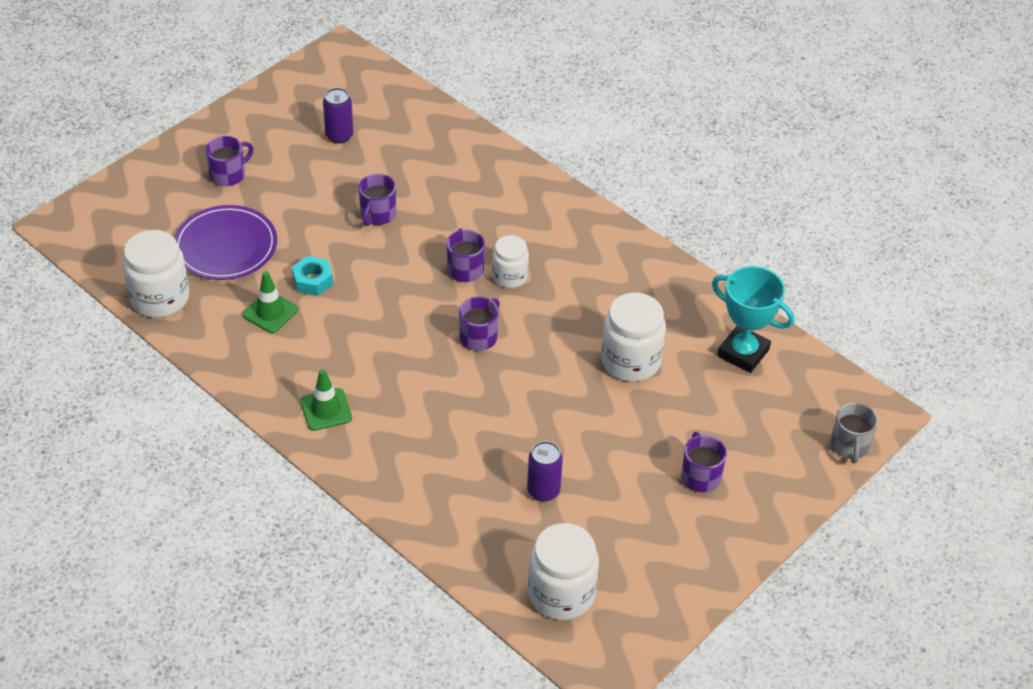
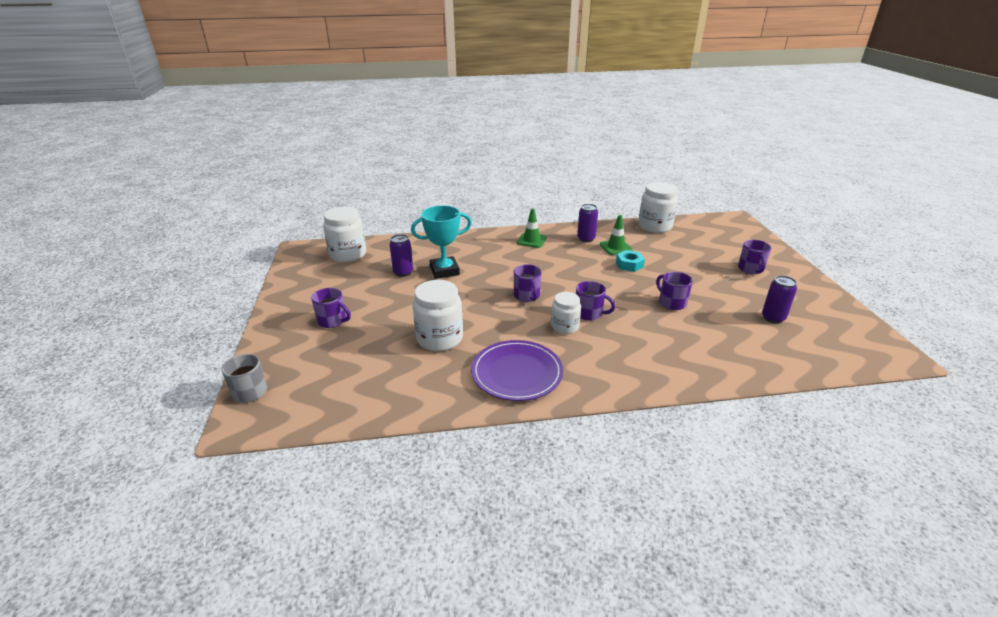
camera: 130 degrees right, 15 degrees down
purple plate [174,205,277,280] -> purple plate moved to [471,340,563,401]
turquoise trophy [712,266,794,373] -> turquoise trophy moved to [411,205,472,279]
none -> purple can [577,204,598,242]

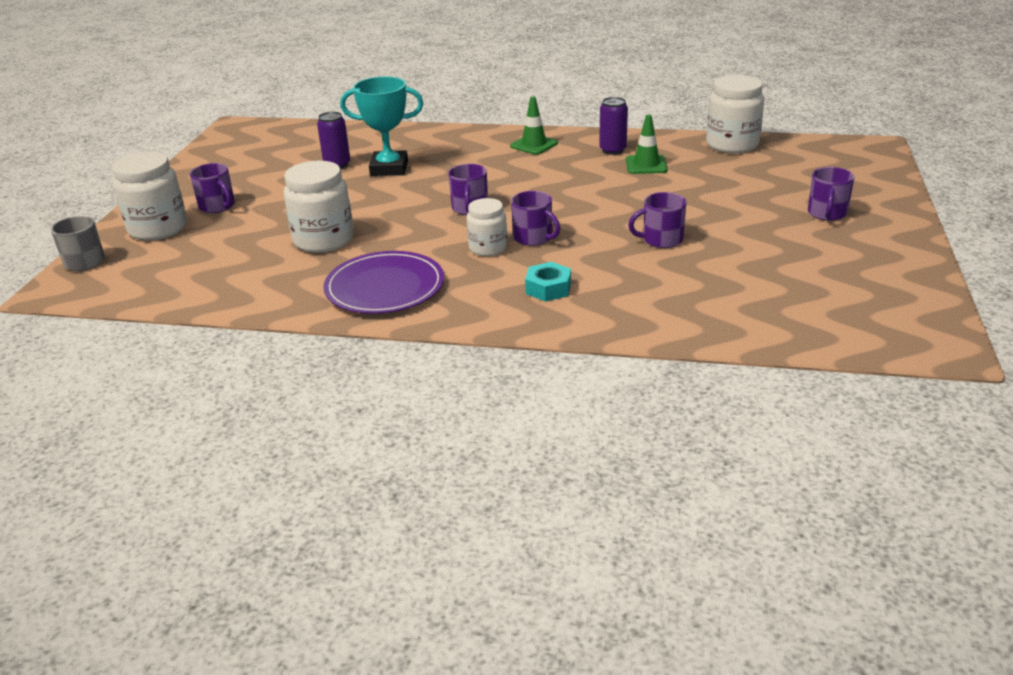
camera: 20 degrees right, 0 degrees up
white jar [323,207,366,262] -> white jar moved to [112,152,187,241]
turquoise nut [616,250,645,272] -> turquoise nut moved to [525,262,571,302]
purple mug [656,272,693,310] -> purple mug turned 90 degrees counterclockwise [628,192,686,248]
purple can [762,275,797,323] -> none

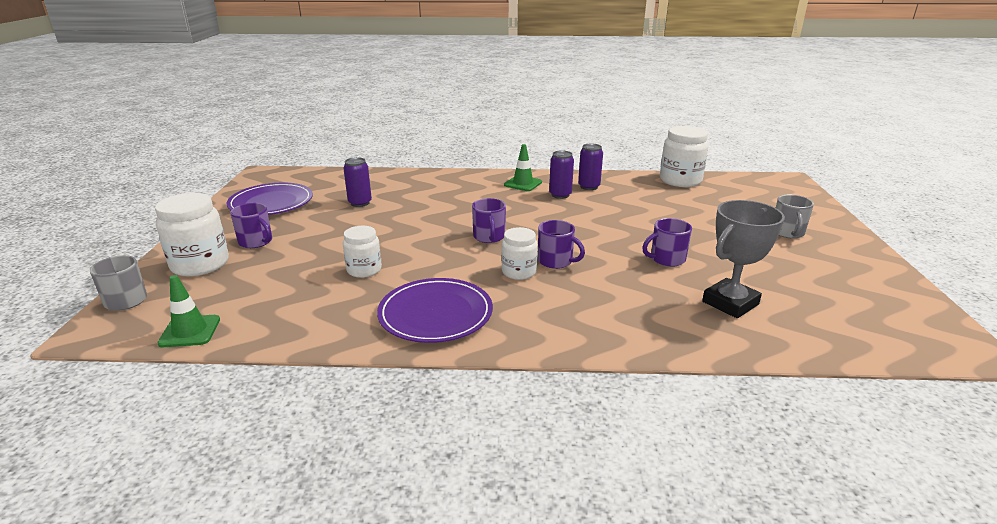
camera: 10 degrees left, 5 degrees down
white jar [284,161,353,253] -> white jar [343,226,382,278], size x0.62
turquoise trophy [340,77,423,176] -> none
turquoise nut [525,262,571,302] -> none
green traffic cone [626,114,668,174] -> green traffic cone moved to [157,275,220,347]
purple mug [808,167,855,221] -> grey mug [776,195,814,239]
none -> purple plate [226,183,313,215]
none -> purple can [549,150,574,199]
none -> grey trophy [702,200,785,318]

